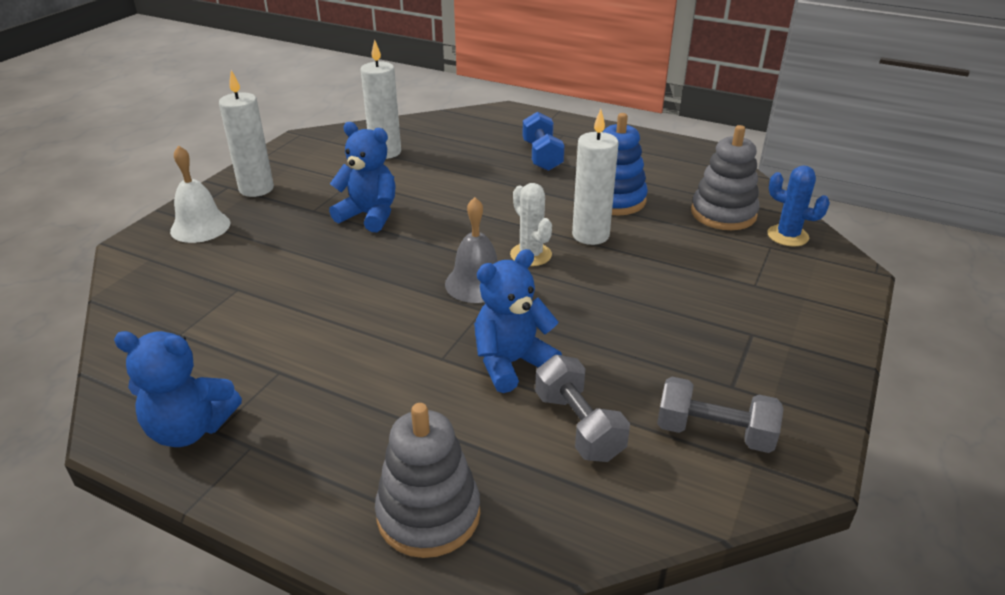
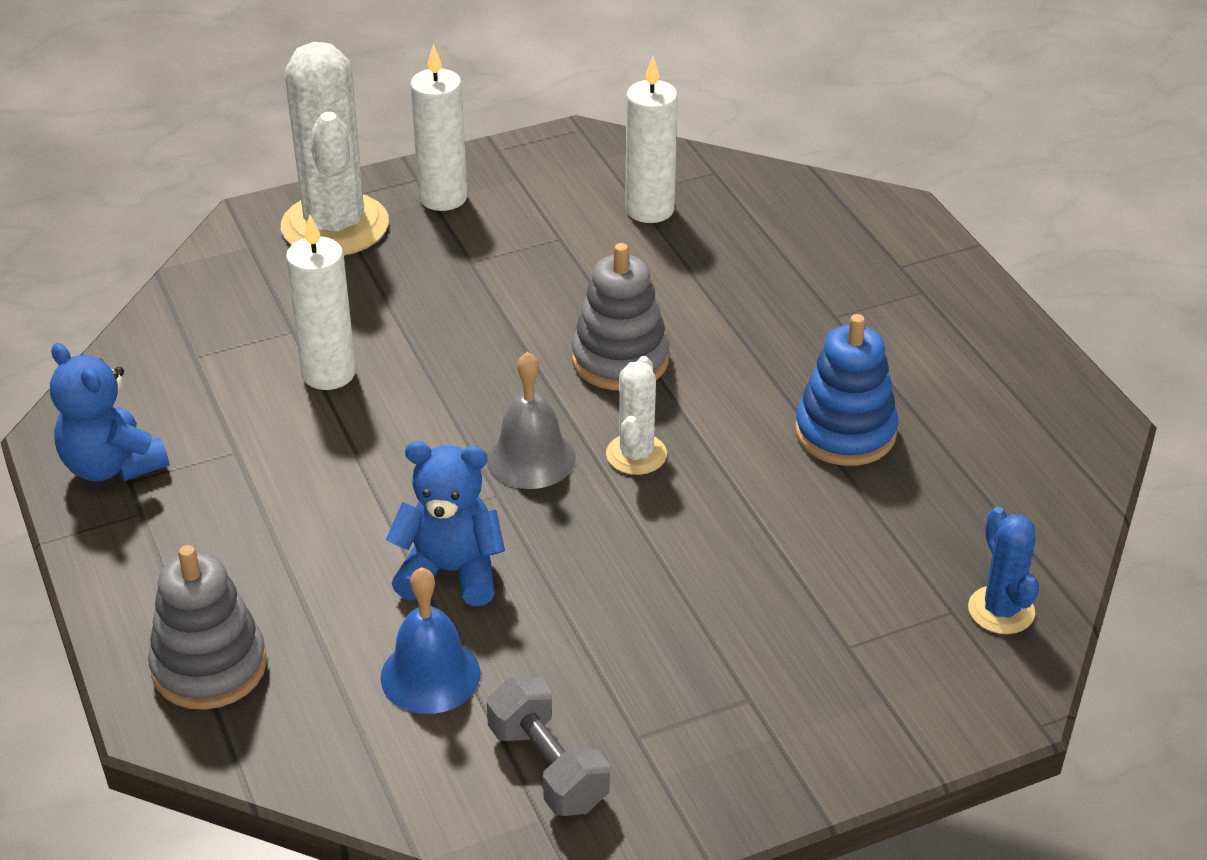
camera: 40 degrees right, 5 degrees up
white bell [170,145,230,243] -> white cactus [281,42,389,255]
blue teddy bear [329,122,396,232] -> none
blue dumbbell [523,112,565,171] -> none
grey dumbbell [535,355,630,462] -> blue bell [381,567,481,714]
white candle [572,109,619,245] -> white candle moved to [286,215,356,390]
grey stacking toy [691,125,760,230] -> grey stacking toy moved to [572,243,670,390]

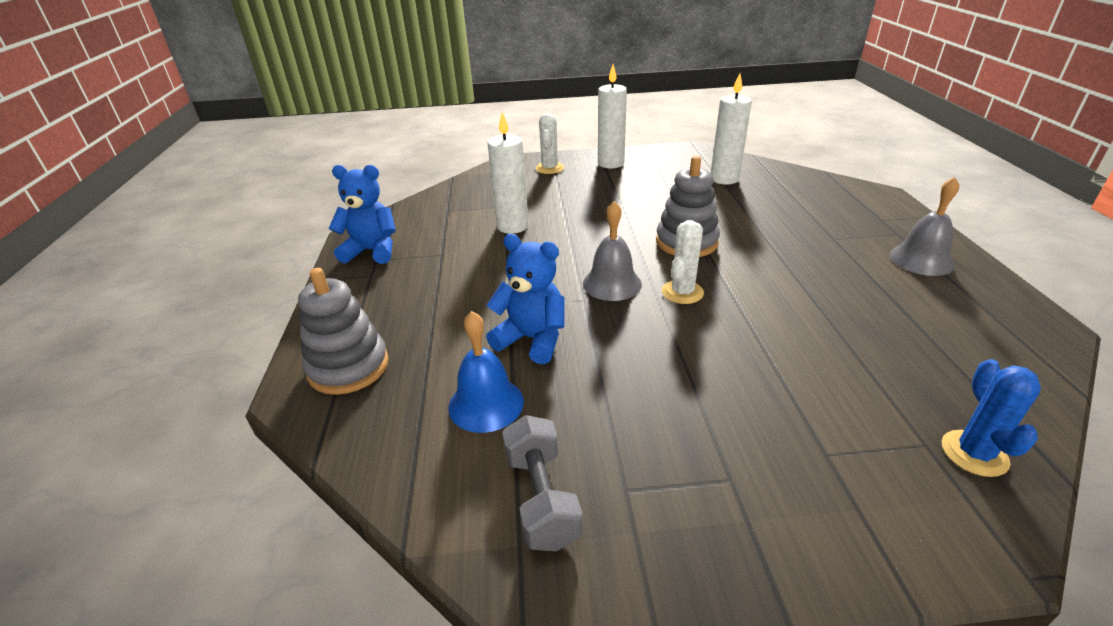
camera: 20 degrees right, 5 degrees down
blue teddy bear [50,343,169,481] -> blue teddy bear turned 120 degrees clockwise [329,165,396,264]
white cactus [281,42,389,255] -> white cactus [536,113,564,174], size x0.50
blue stacking toy [795,314,898,466] -> none
none -> grey bell [890,177,959,276]

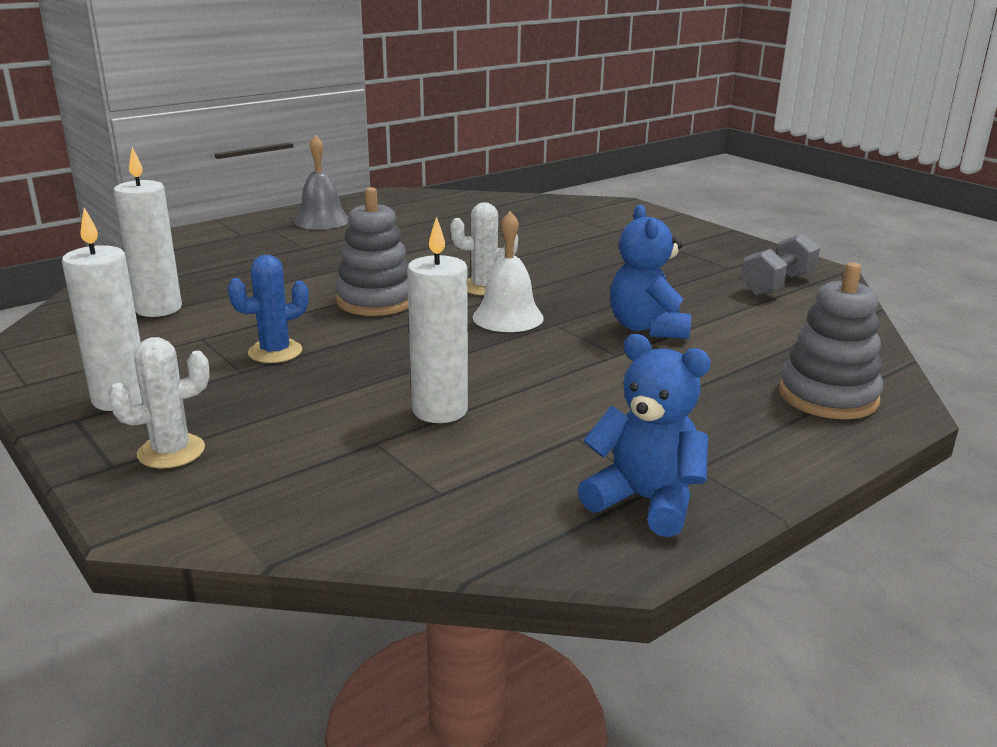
camera: 125 degrees left, 10 degrees down
blue teddy bear [329,165,396,264] -> blue teddy bear turned 150 degrees clockwise [578,334,711,537]
blue bell [449,311,524,433] -> none
grey bell [583,201,642,301] -> white bell [473,211,544,332]
blue cactus [942,359,1041,477] -> blue cactus moved to [228,255,309,363]

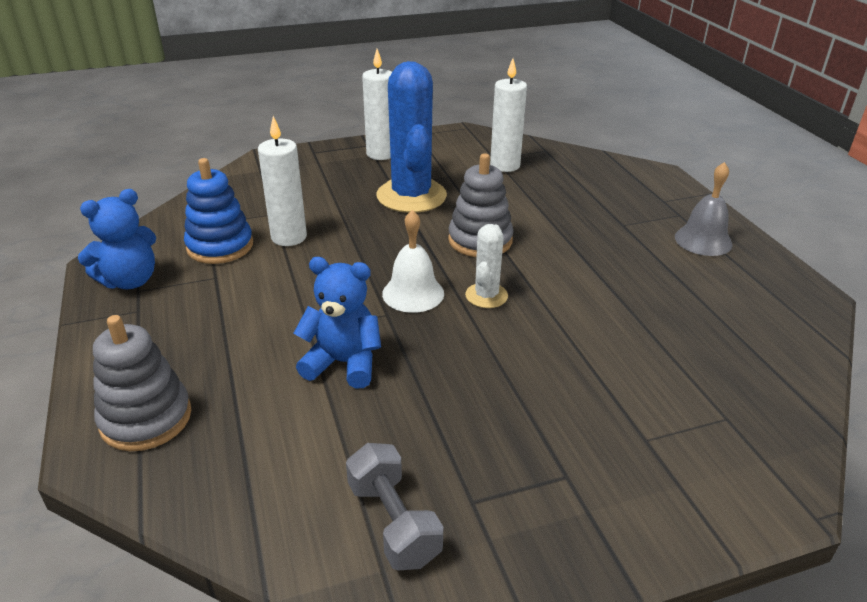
camera: 110 degrees right, 10 degrees up
white cactus [108,337,210,469] -> none
blue cactus [228,255,309,363] -> blue cactus [377,61,447,213], size x2.01
none -> blue stacking toy [184,158,253,264]

